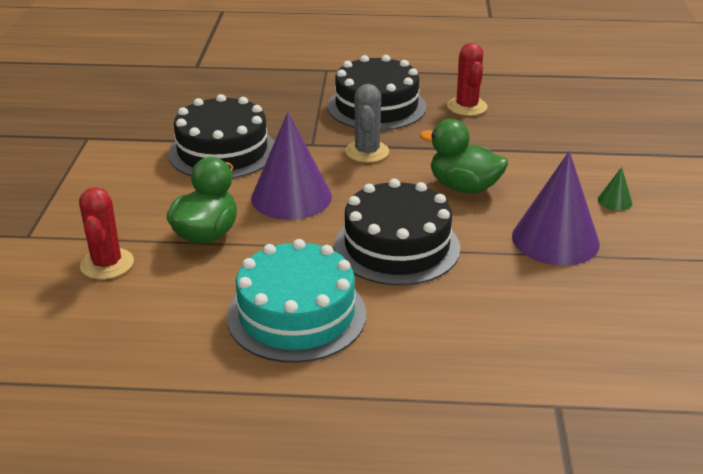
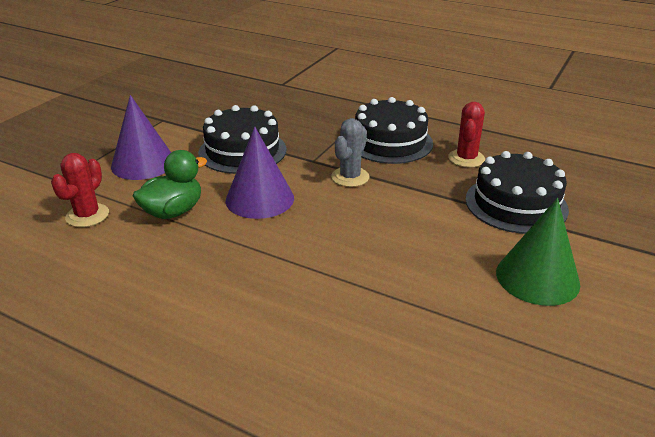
camera: 25 degrees right, 0 degrees up
turquoise cake [227,239,366,363] -> none
black cake [334,179,460,285] -> black cake moved to [466,151,569,234]
green duck [420,119,508,193] -> none
purple cone [512,151,600,266] -> purple cone moved to [111,95,171,180]
green cone [598,167,632,211] -> green cone [496,198,580,306], size x2.40

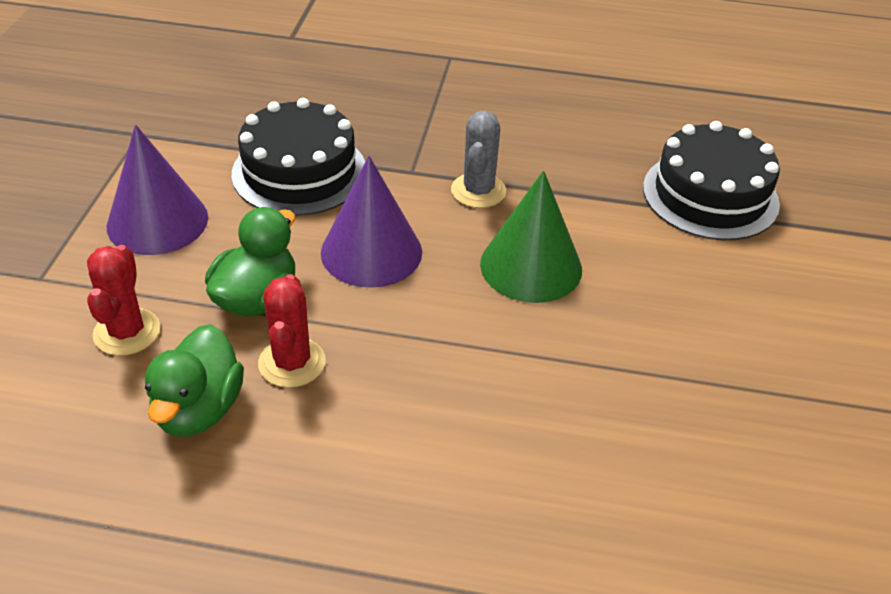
camera: 20 degrees left, 10 degrees up
black cake [355,97,433,164] -> none
red cactus [448,102,485,168] -> red cactus moved to [258,274,326,388]
green cone [496,198,580,306] -> green cone moved to [480,171,582,303]
none -> green duck [145,324,244,436]

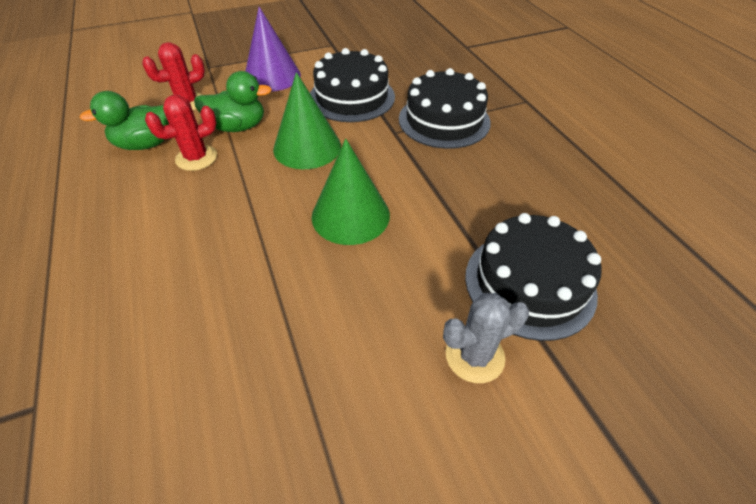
camera: 60 degrees right, 5 degrees up
purple cone [321,156,422,288] -> green cone [273,72,341,169]
grey cactus [451,111,506,208] -> grey cactus moved to [443,293,529,383]
none -> black cake [399,68,491,149]

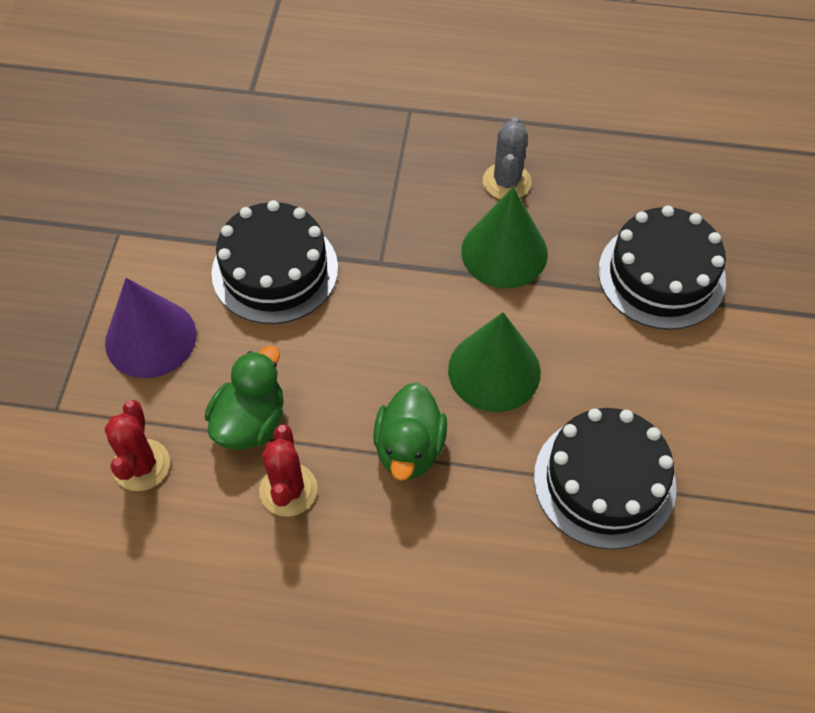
camera: 60 degrees left, 10 degrees up
green duck [79,91,169,150] -> green duck moved to [373,382,447,481]
green cone [273,72,341,169] -> green cone moved to [461,187,548,288]
black cake [399,68,491,149] -> black cake moved to [534,408,676,549]
grey cactus [443,293,529,383] -> grey cactus moved to [483,117,532,200]

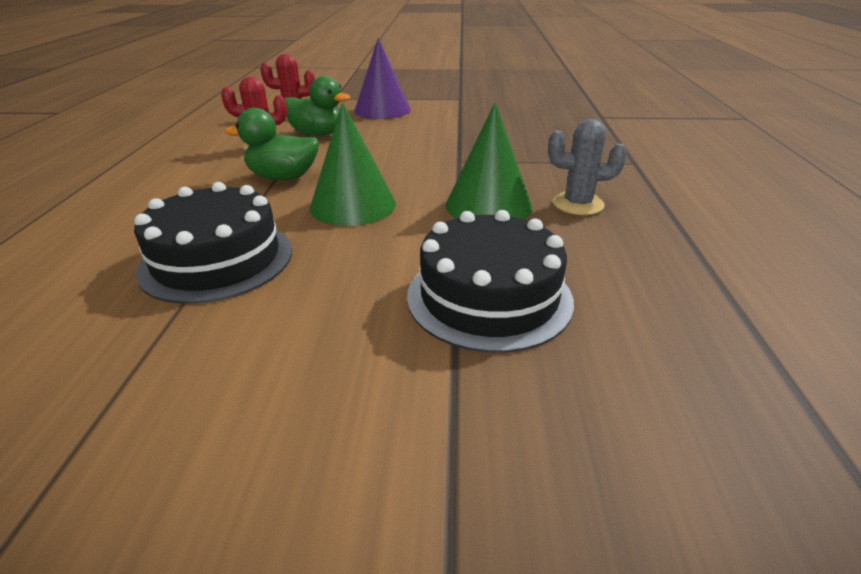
camera: 85 degrees right, 25 degrees down
black cake [212,200,338,324] -> none

